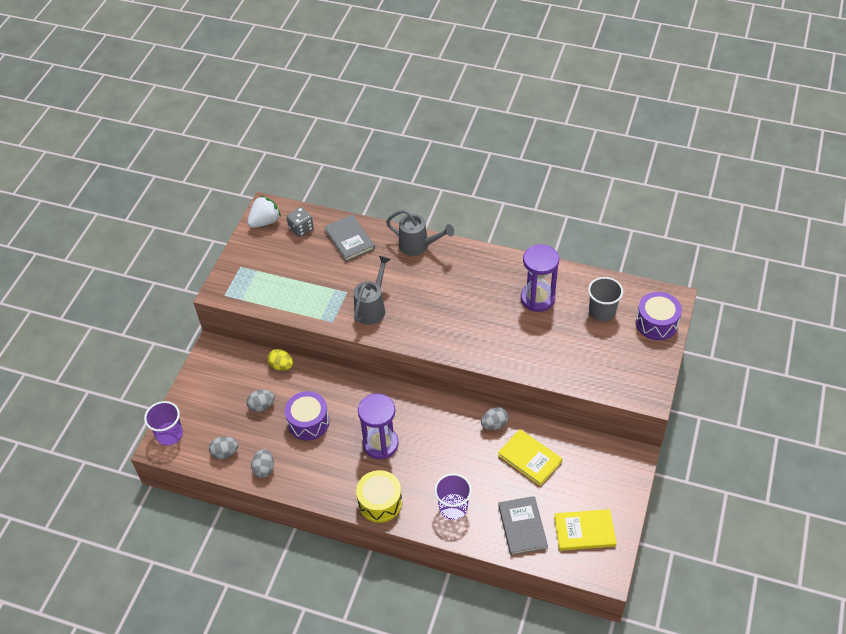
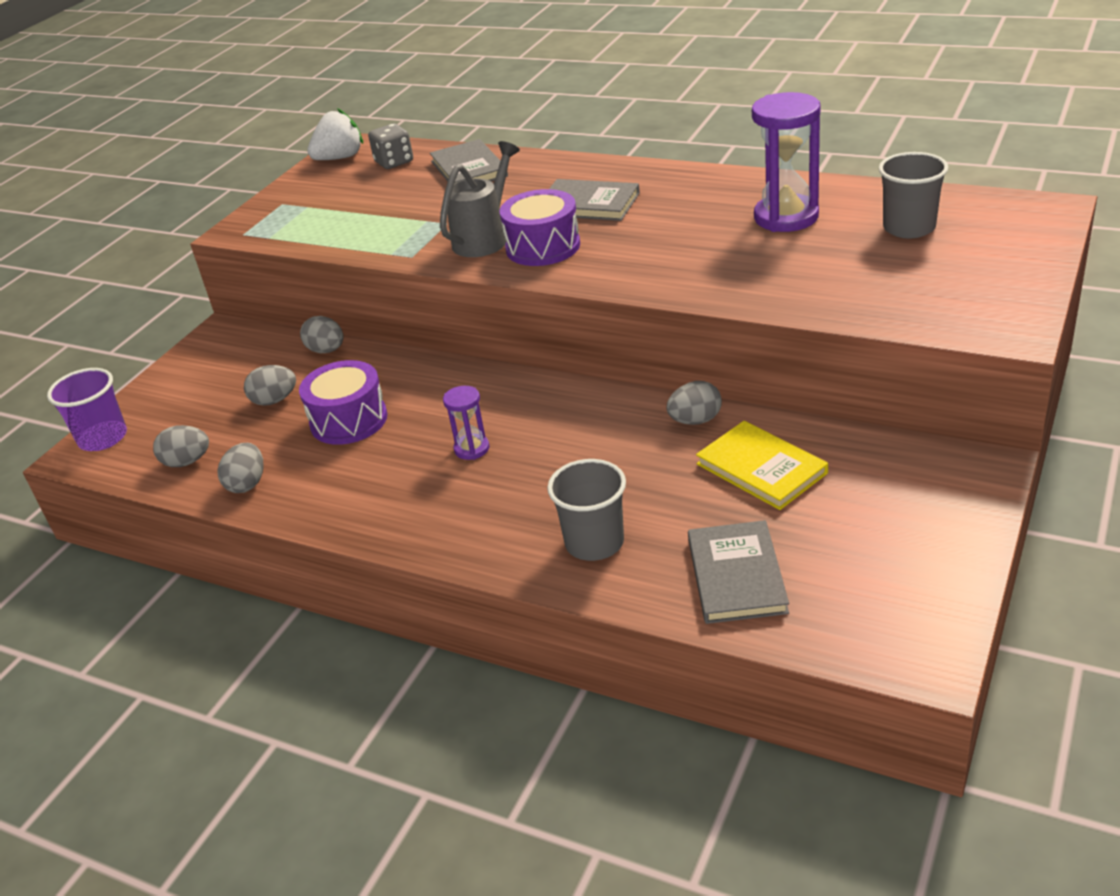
camera: 10 degrees right, 15 degrees down
yellow egg [267,349,293,371] -> grey egg [300,316,344,353]
yellow drum [356,470,402,523] -> none
purple hourglass [358,394,399,459] -> purple hourglass [443,386,489,460], size x0.52
grey watering can [386,209,454,256] -> none
purple cup [434,473,472,520] -> grey cup [547,459,626,561]
yellow book [554,509,616,551] -> none
purple drum [636,292,682,340] -> purple drum moved to [499,189,580,266]
none -> grey book [549,179,640,221]

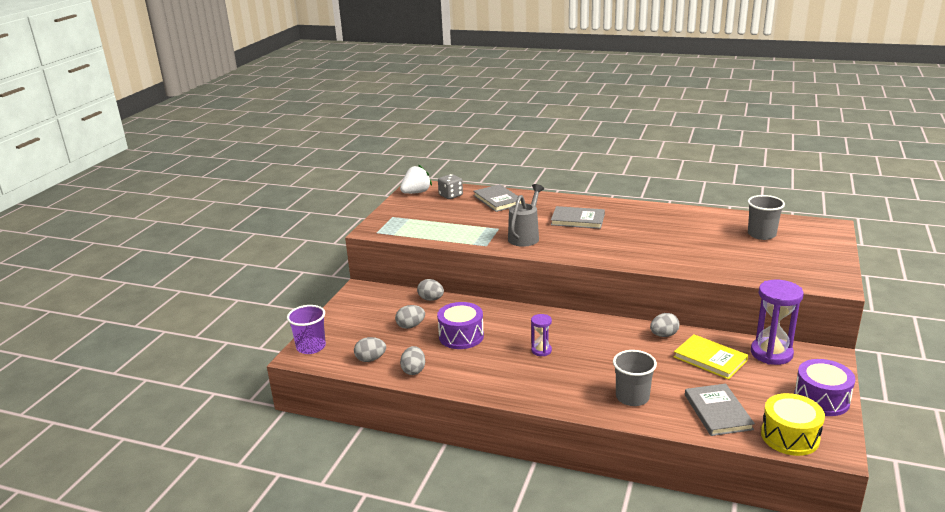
camera: 10 degrees left, 10 degrees down
purple drum [499,189,580,266] -> purple drum moved to [794,359,856,416]
purple hourglass [752,92,821,232] -> purple hourglass moved to [751,280,804,365]
none -> yellow drum [761,393,825,456]

